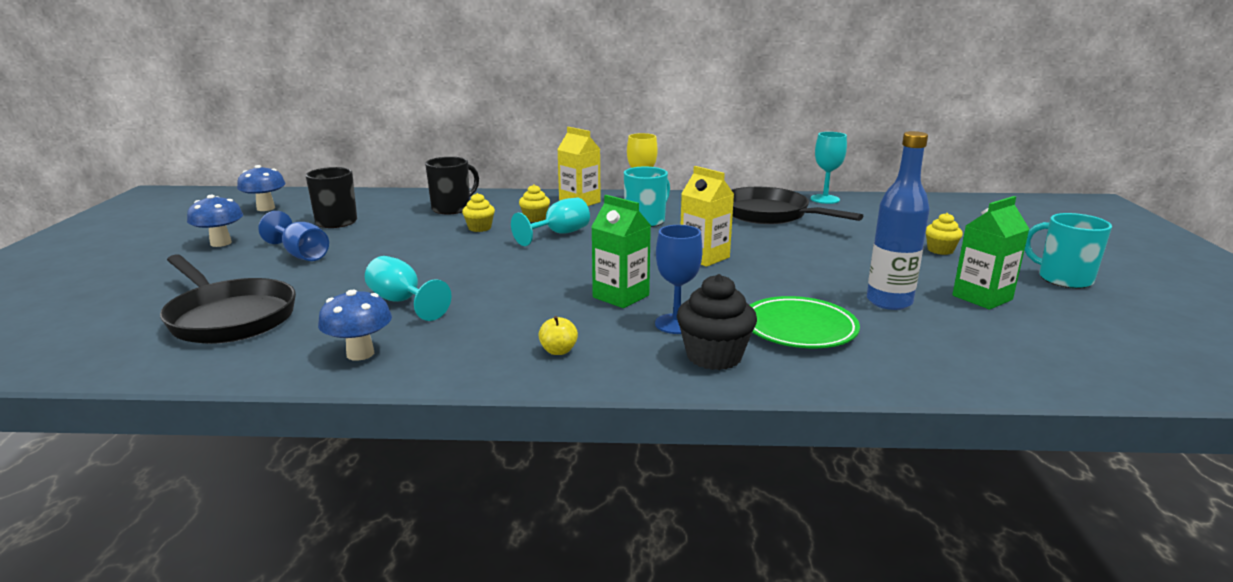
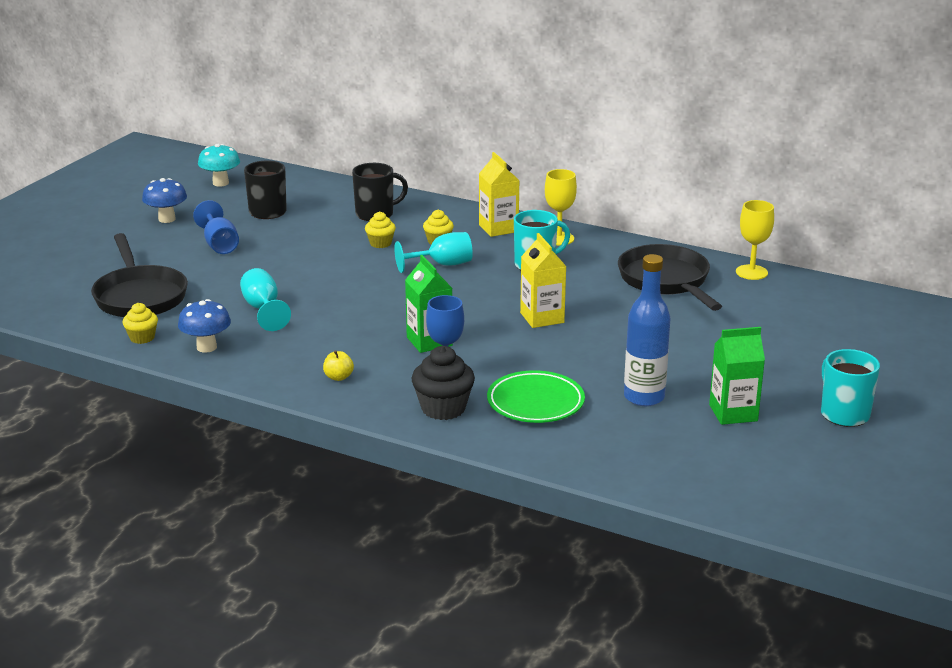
camera: 25 degrees right, 5 degrees up
blue mushroom [237,165,286,211] -> turquoise mushroom [198,144,240,187]
turquoise goblet [810,132,847,204] -> yellow goblet [736,200,774,280]
yellow cupcake [926,213,963,255] -> yellow cupcake moved to [123,303,158,344]

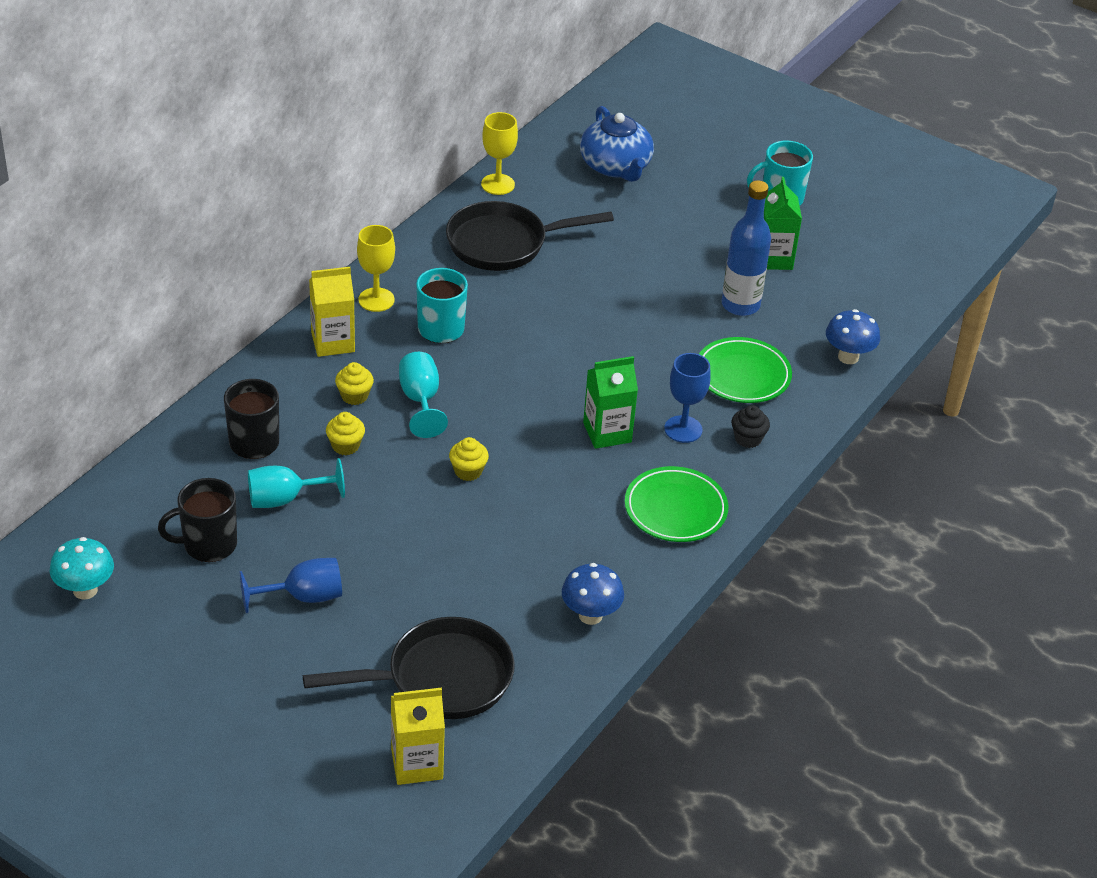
camera: 85 degrees left, 15 degrees up
yellow cupcake [123,303,158,344] -> yellow cupcake moved to [449,437,489,481]
blue mushroom [142,178,187,223] -> blue mushroom moved to [826,309,880,364]
turquoise goblet [240,268,291,331] -> turquoise goblet moved to [248,458,345,508]
yellow apple [323,350,354,381] -> green plate [625,466,728,542]
black cupcake [412,346,475,420] -> black cupcake [732,405,770,448], size x0.60
yellow carton [520,233,567,328] -> yellow carton moved to [391,688,445,785]
none -> blue teapot [580,106,654,182]

